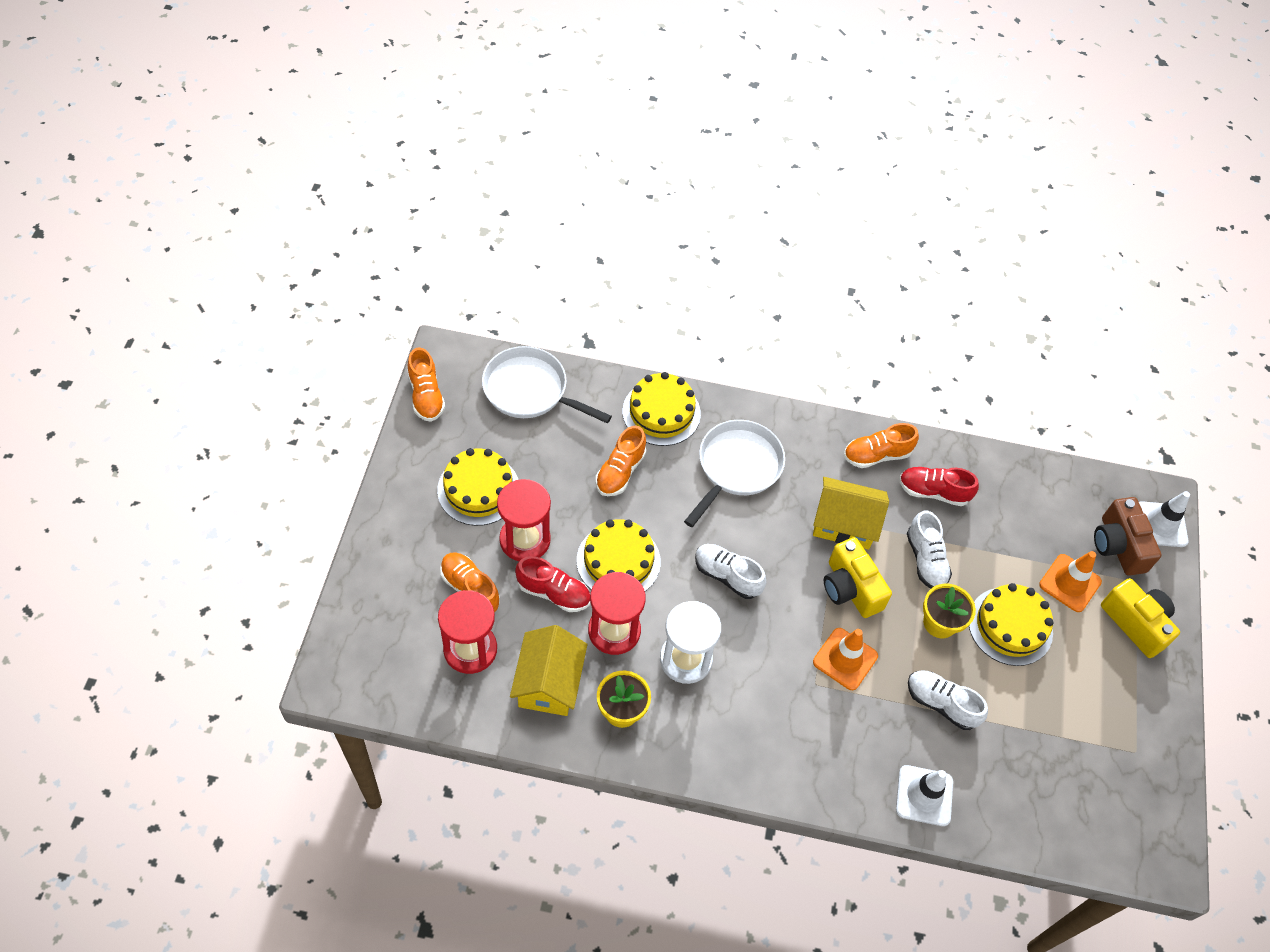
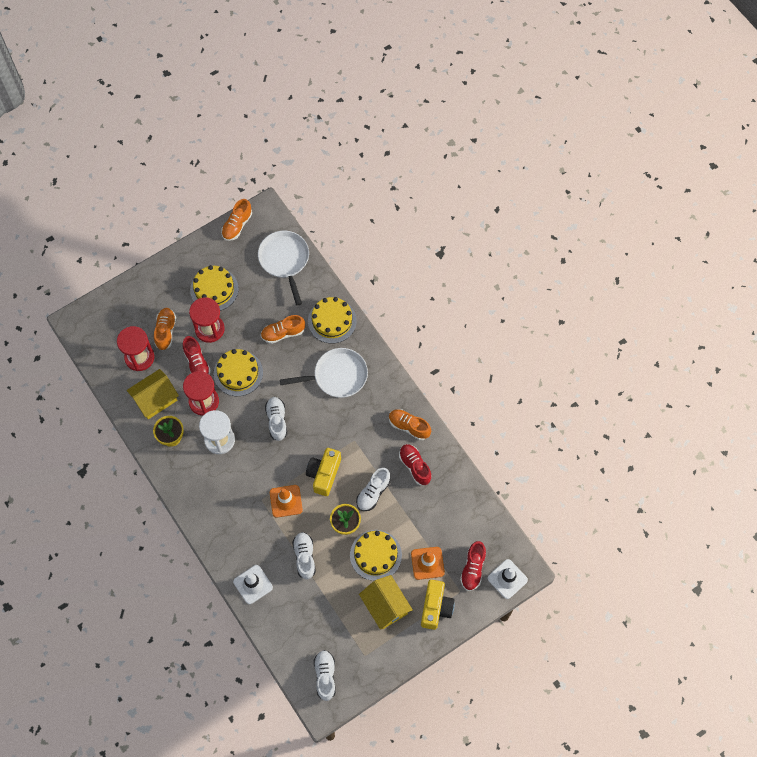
camera: 50 degrees right, 10 degrees up
yellow house [813,477,889,550] -> yellow house moved to [359,575,413,630]
brown camera [1094,497,1162,576] -> red shoe [460,541,486,591]
none -> white shoe [314,650,336,701]

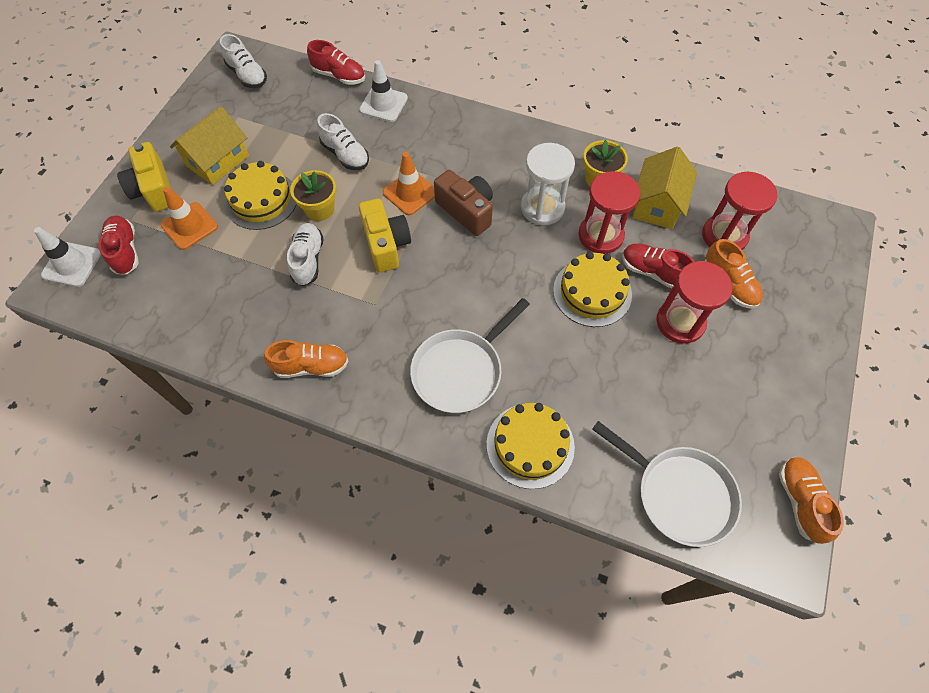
camera: 145 degrees right, 5 degrees down
yellow cake [190,265,239,311] -> none
orange shoe [261,315,305,344] -> none
white shoe [265,397,287,441] -> none
yellow house [359,575,413,630] -> yellow house turned 75 degrees counterclockwise [170,106,249,185]
red shoe [399,444,432,485] -> red shoe moved to [307,40,365,85]
none -> brown camera [434,170,493,236]

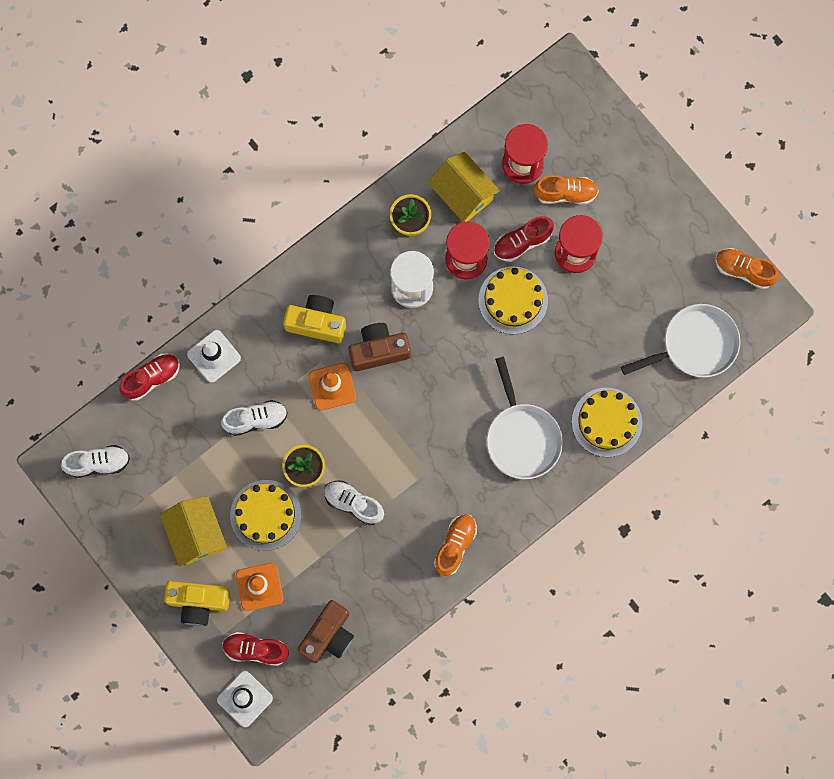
camera: 60 degrees left, 15 degrees up
yellow camera [359,199,411,272] -> yellow camera moved to [283,295,346,343]
none -> brown camera [298,600,354,663]

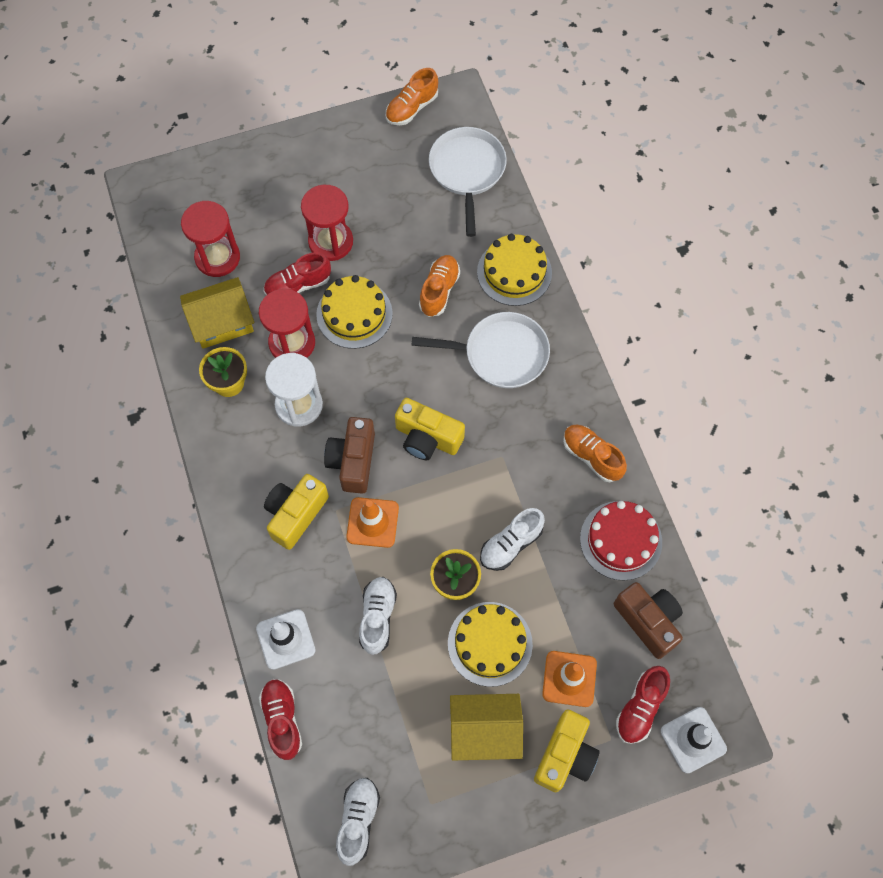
camera: 70 degrees left, 10 degrees down
red shoe [494,216,554,262] -> red shoe turned 75 degrees clockwise [264,252,331,296]
orange shoe [534,175,599,204] -> orange shoe moved to [419,255,460,317]
none -> yellow camera [395,398,465,460]
none -> red cake [580,501,662,581]

